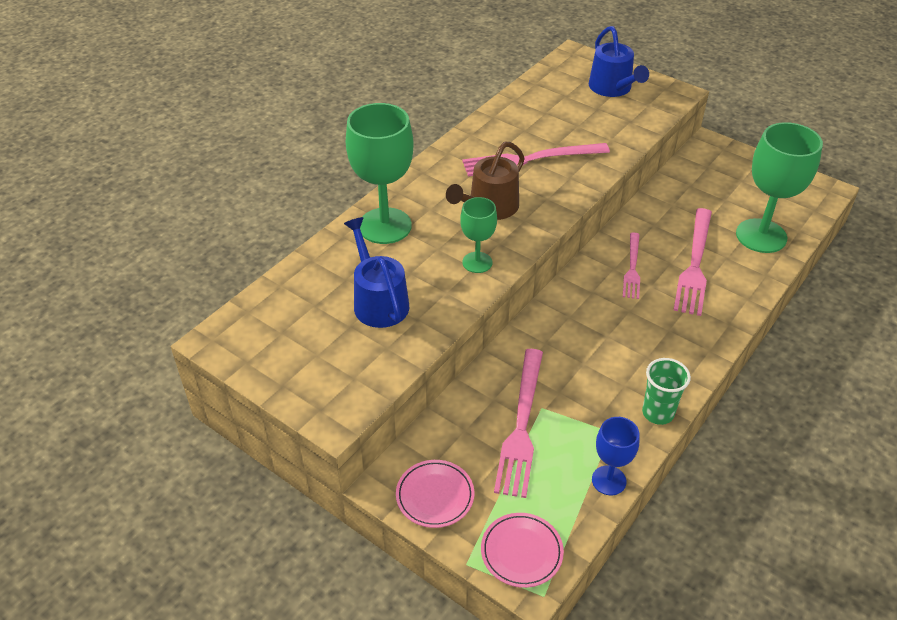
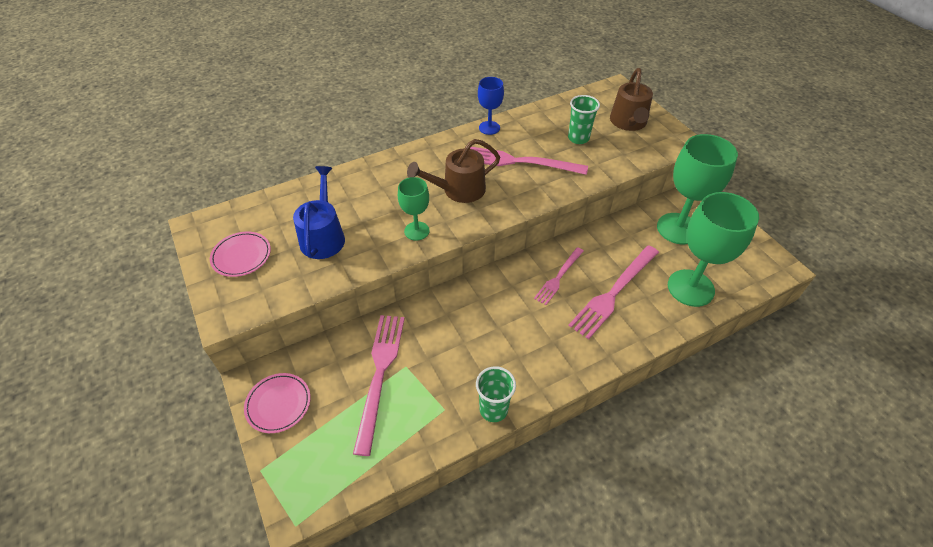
camera: 25 degrees right, 5 degrees up
green goblet [346,103,414,244] -> green goblet moved to [657,134,738,244]
pink plate [481,513,564,588] -> pink plate moved to [210,232,271,277]
pink fork [494,349,543,498] -> pink fork turned 150 degrees clockwise [353,315,405,456]
blue watering can [589,26,649,97] -> brown watering can [610,68,653,131]
blue goblet [592,417,640,495] -> blue goblet moved to [478,77,504,135]
none -> green cup [568,95,600,144]

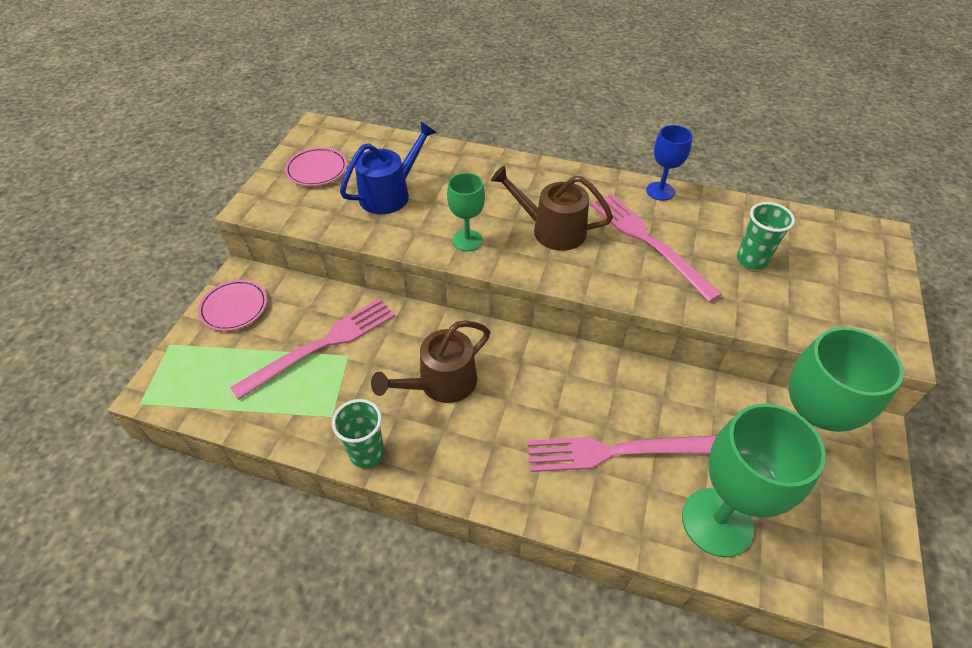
camera: 45 degrees right, 0 degrees up
pink fork [534,247,583,305] -> none
brown watering can [610,68,653,131] -> brown watering can moved to [371,320,490,403]

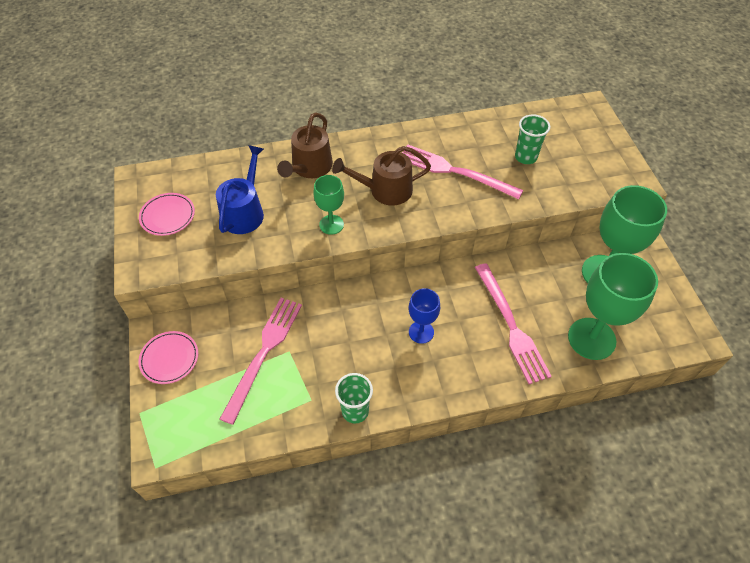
camera: 30 degrees left, 5 degrees up
brown watering can [371,320,490,403] -> brown watering can moved to [277,112,333,178]
pink fork [527,436,717,472] -> pink fork turned 75 degrees counterclockwise [475,263,552,384]
blue goblet [646,125,692,201] -> blue goblet moved to [409,288,440,344]

